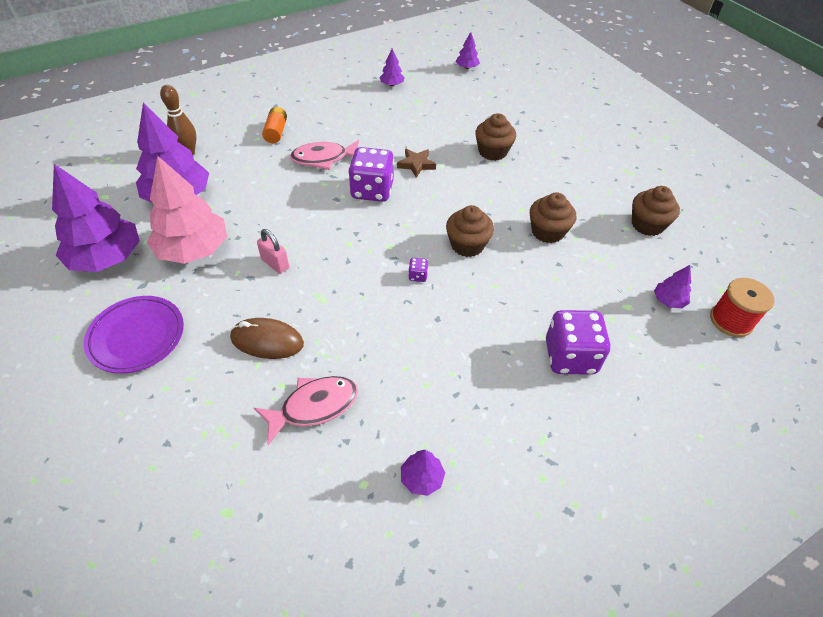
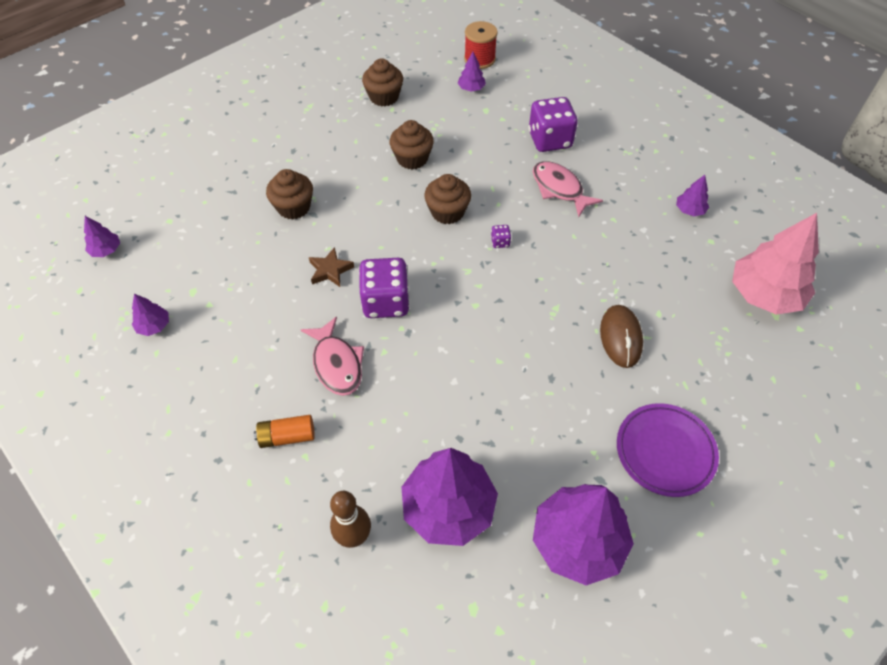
camera: 100 degrees left, 5 degrees up
pink tree [147,156,227,264] -> pink tree moved to [732,213,819,315]
pink fish [254,376,358,445] -> pink fish moved to [533,161,603,217]
pink padlock [257,229,289,274] -> none

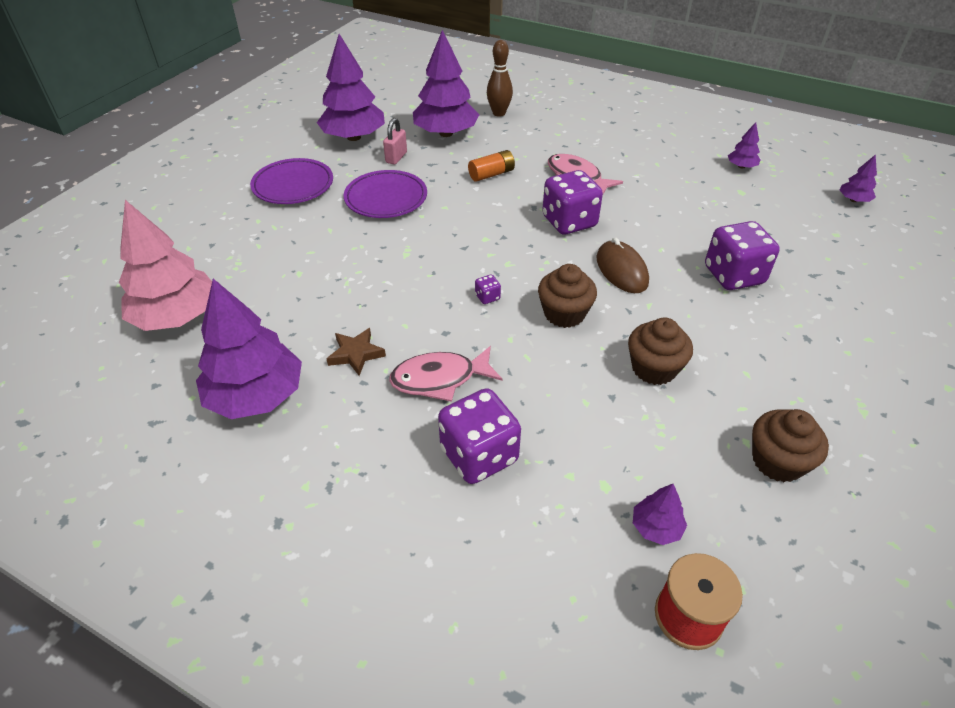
camera: 160 degrees right, 10 degrees down
orange battery [254,415,315,448] -> orange battery moved to [468,150,515,182]
brown cupcake [266,169,313,220] -> purple dice [705,221,780,290]
brown star [309,247,354,287] -> brown star moved to [327,328,386,376]
pink fish [533,161,603,217] -> pink fish turned 135 degrees clockwise [389,346,503,402]
brown mouse [600,305,643,368] -> brown mouse moved to [596,237,649,293]
purple tree [676,175,709,216] -> purple tree [196,279,302,419], size x2.23
none -> purple plate [344,170,427,218]
none -> pink padlock [383,118,407,165]

